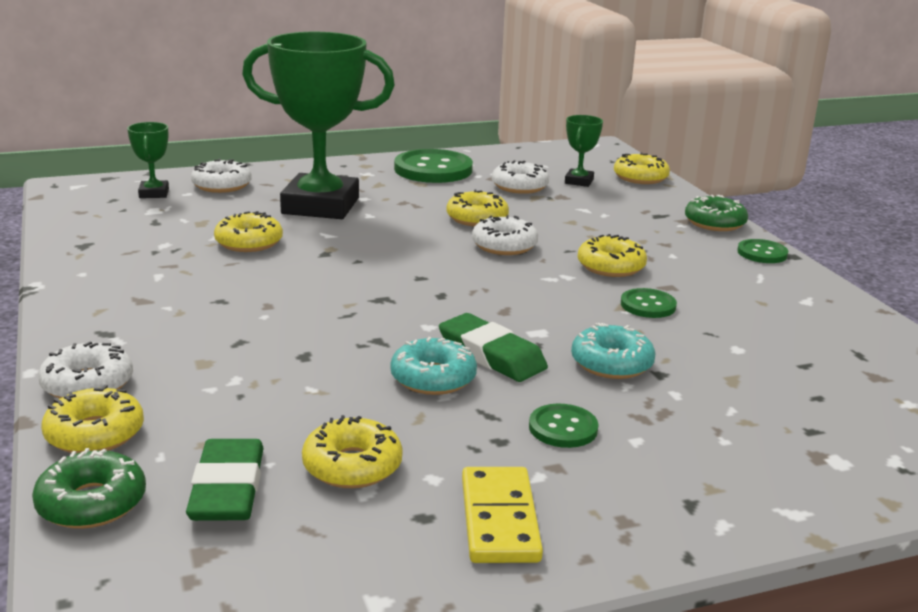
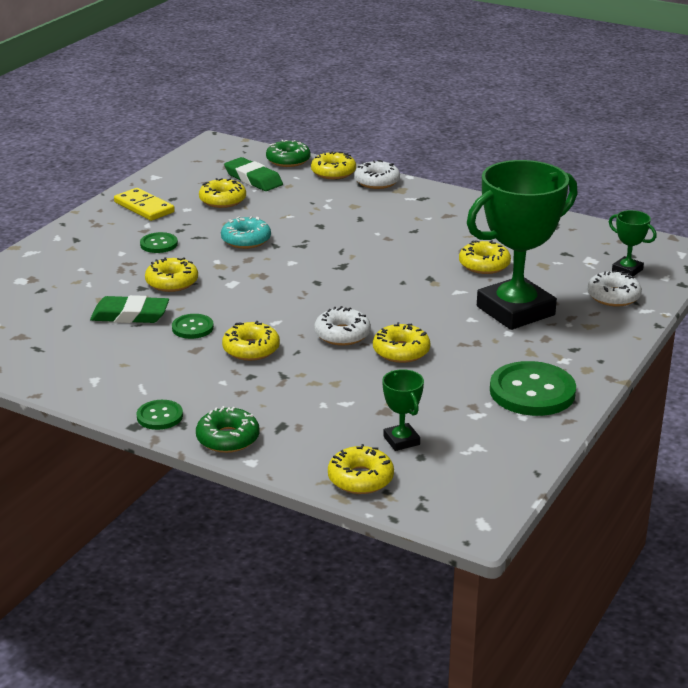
camera: 140 degrees right, 5 degrees up
green eraser [439,313,548,382] -> green eraser moved to [90,295,169,323]
white donut [492,160,549,194] -> none
turquoise donut [571,323,656,379] -> yellow donut [145,257,198,292]

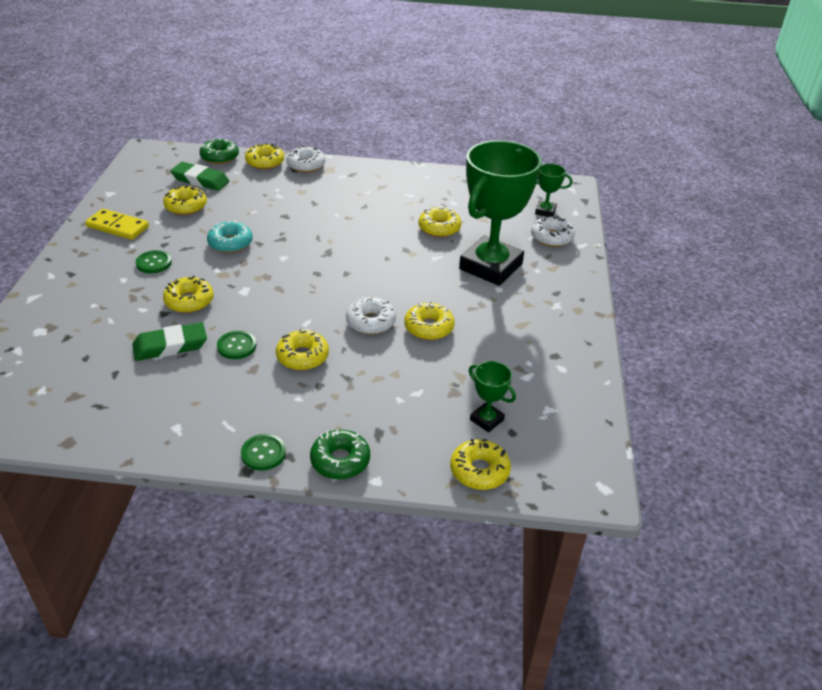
camera: 25 degrees left, 10 degrees up
green button [490,361,576,416] -> none

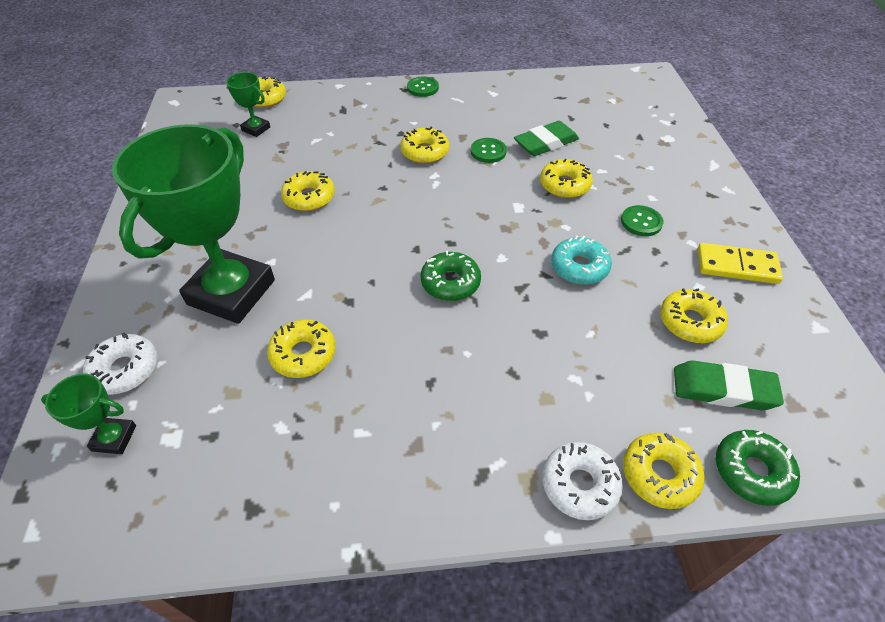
camera: 170 degrees right, 10 degrees up
green donut [310,430,370,479] -> green donut moved to [421,251,481,301]
white donut [346,297,396,334] -> none

